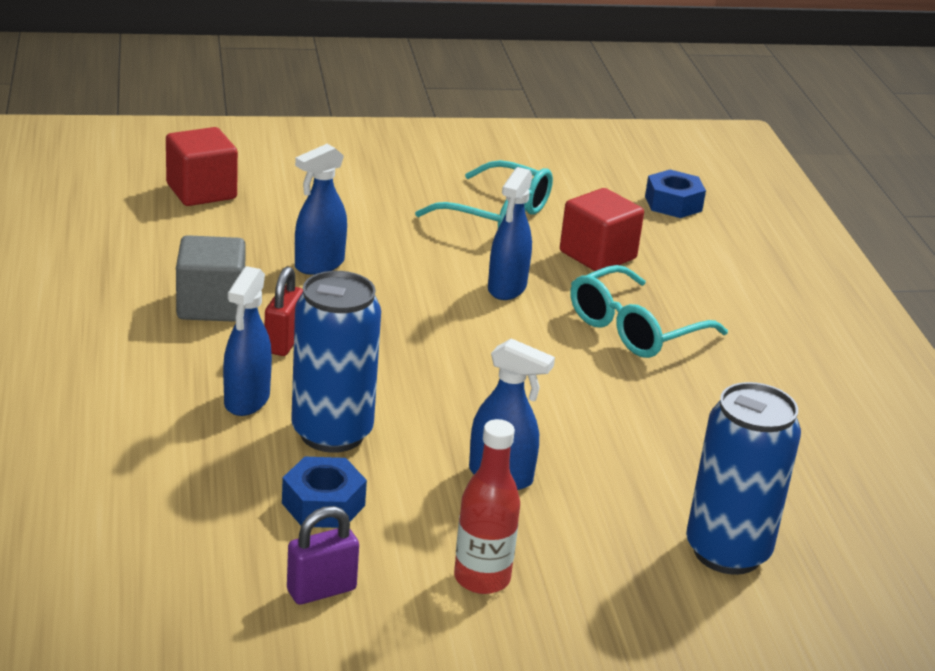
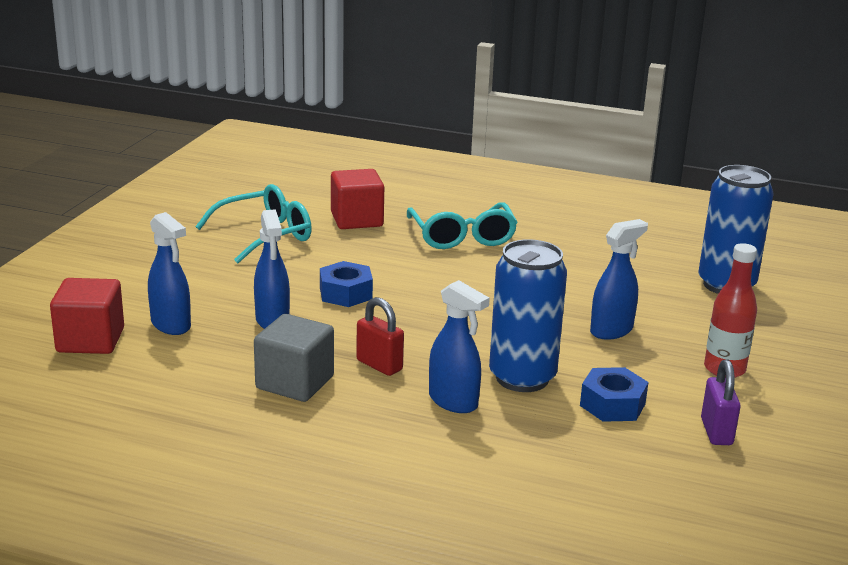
camera: 60 degrees left, 5 degrees down
blue spray bottle [488,167,533,300] -> blue spray bottle moved to [148,212,191,335]
blue nut [645,170,706,218] -> blue nut moved to [320,261,373,307]

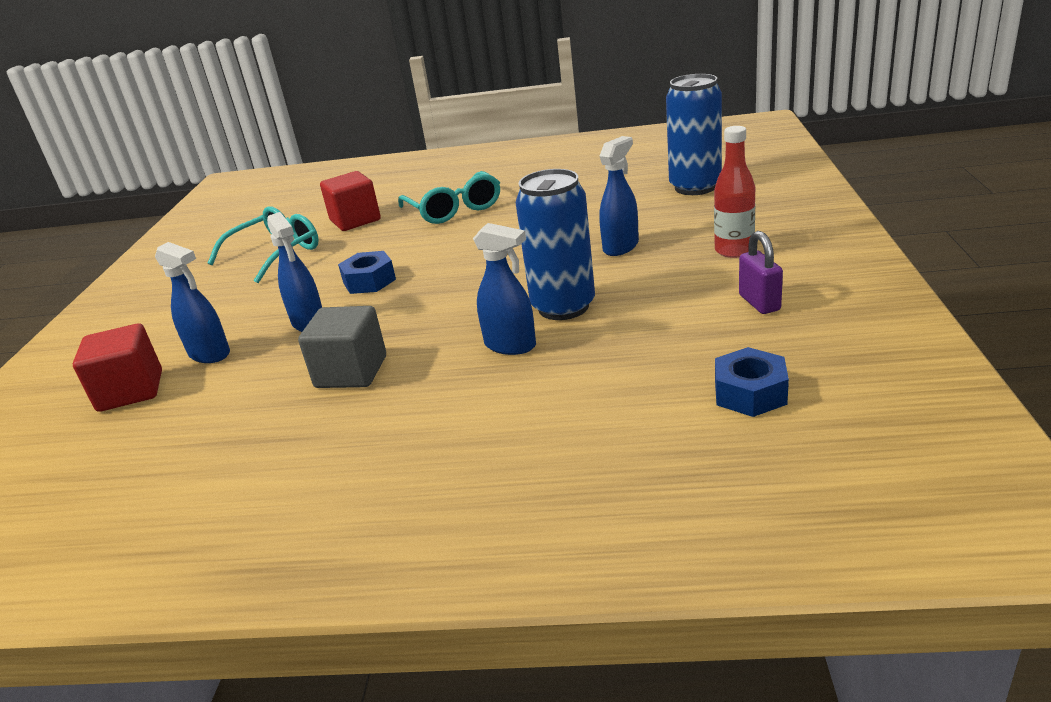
camera: 10 degrees left, 5 degrees up
red padlock [356,297,404,376] -> none
blue nut [580,367,649,422] -> blue nut moved to [715,347,789,417]

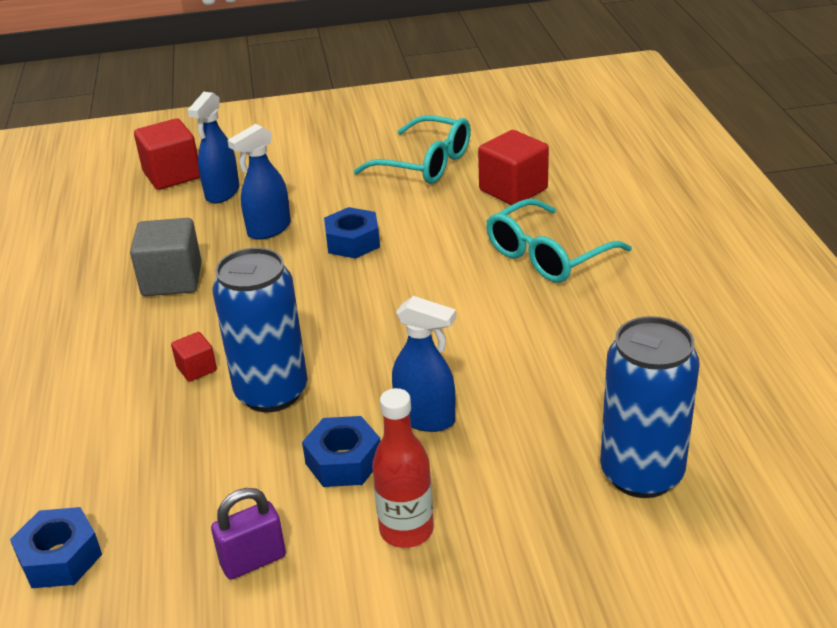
camera: 75 degrees right, 5 degrees up
blue spray bottle [473,223,536,355] -> red cube [171,332,217,382]
none -> blue nut [302,416,380,487]

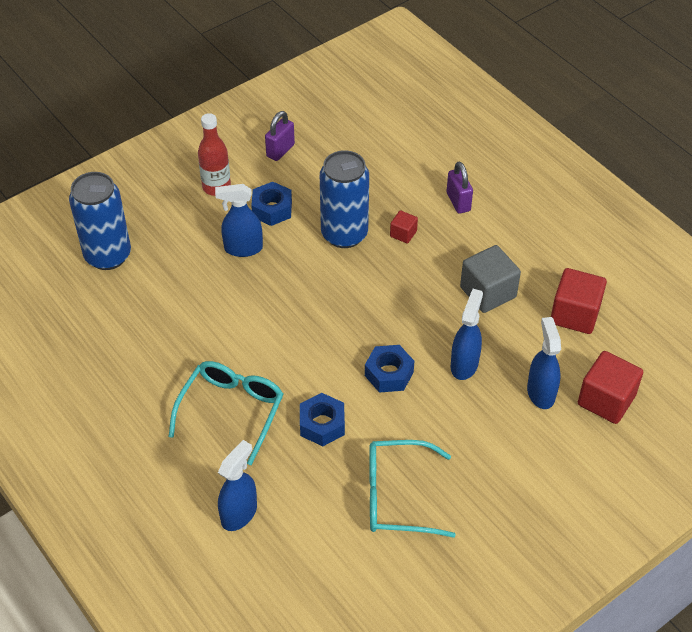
camera: 150 degrees right, 15 degrees up
blue nut [10,507,102,588] -> blue nut moved to [300,393,345,446]
red cube [478,130,549,205] -> red cube moved to [551,268,607,334]
none -> blue spray bottle [218,440,257,531]
none -> purple padlock [447,162,473,214]

